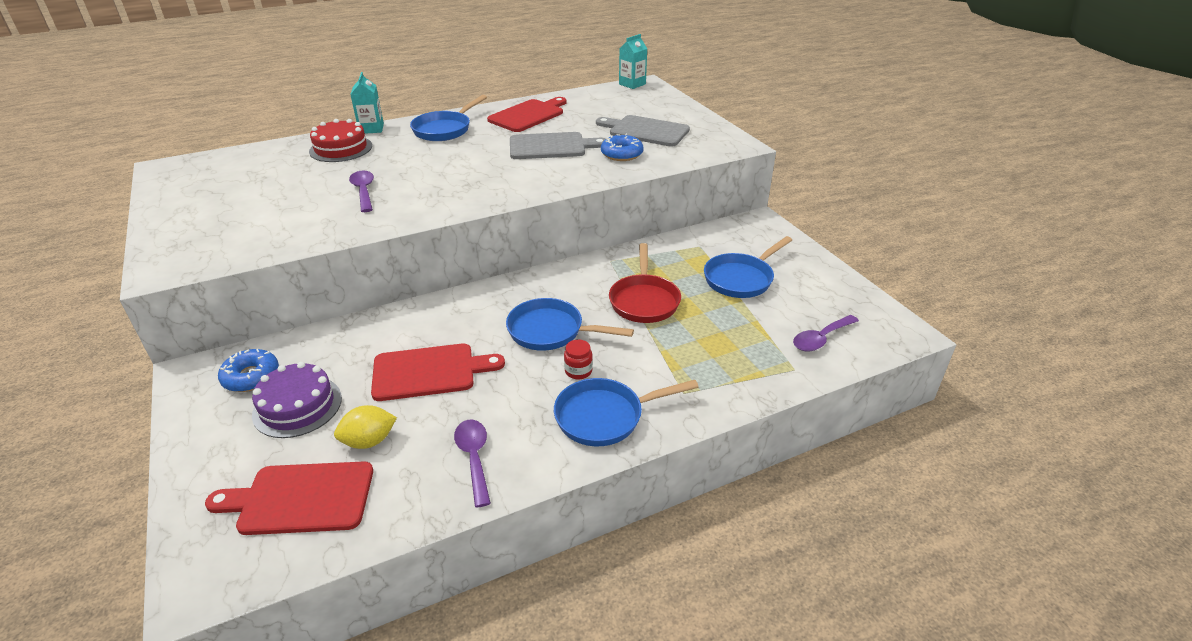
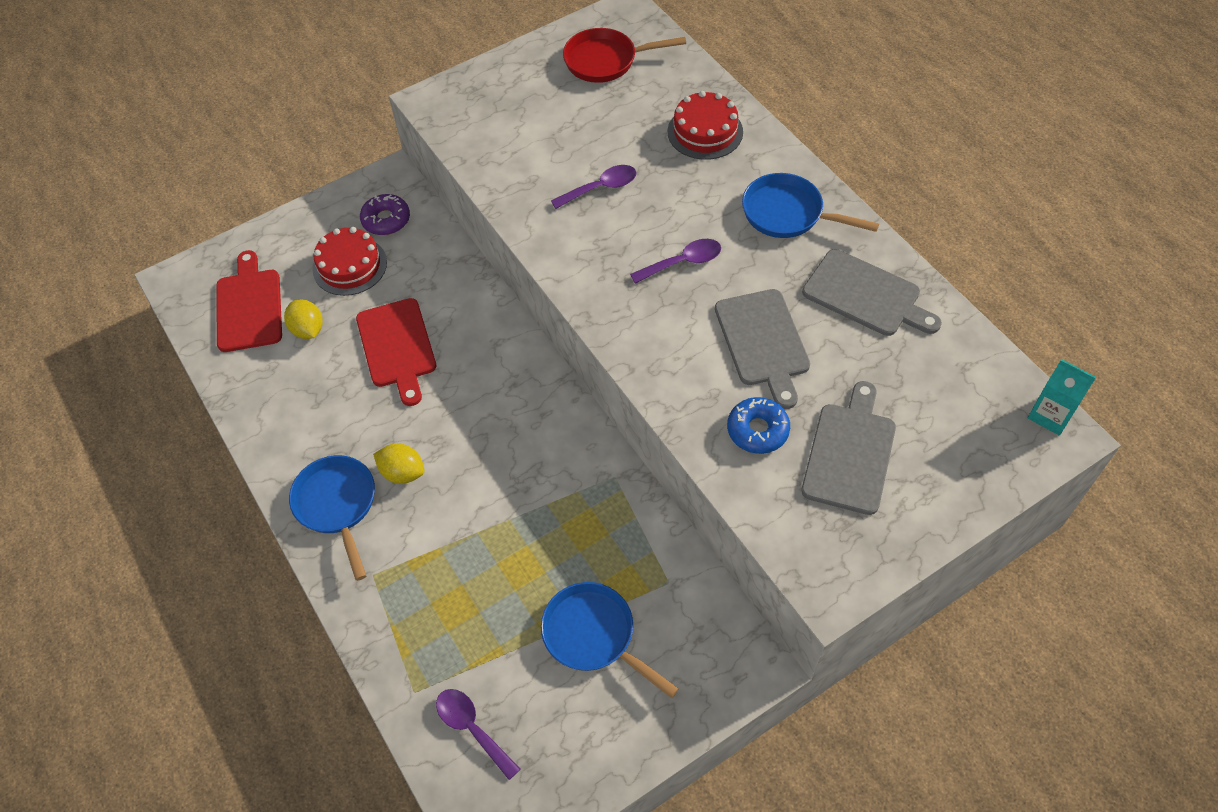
camera: 85 degrees right, 20 degrees up
blue donut [218,349,279,392] -> purple donut [360,194,410,235]
purple cake [252,362,342,438] -> red cake [313,227,387,296]
turquoise carton [350,72,384,134] -> none
purple spoon [454,420,491,507] -> purple spoon moved to [630,239,721,284]
red cutting board [487,97,567,132] -> grey cutting board [802,249,942,336]
blue pan [506,298,634,351] -> none
red jar [564,339,593,379] -> yellow lemon [373,444,425,484]
red pan [609,243,681,323] -> red pan moved to [563,28,686,83]

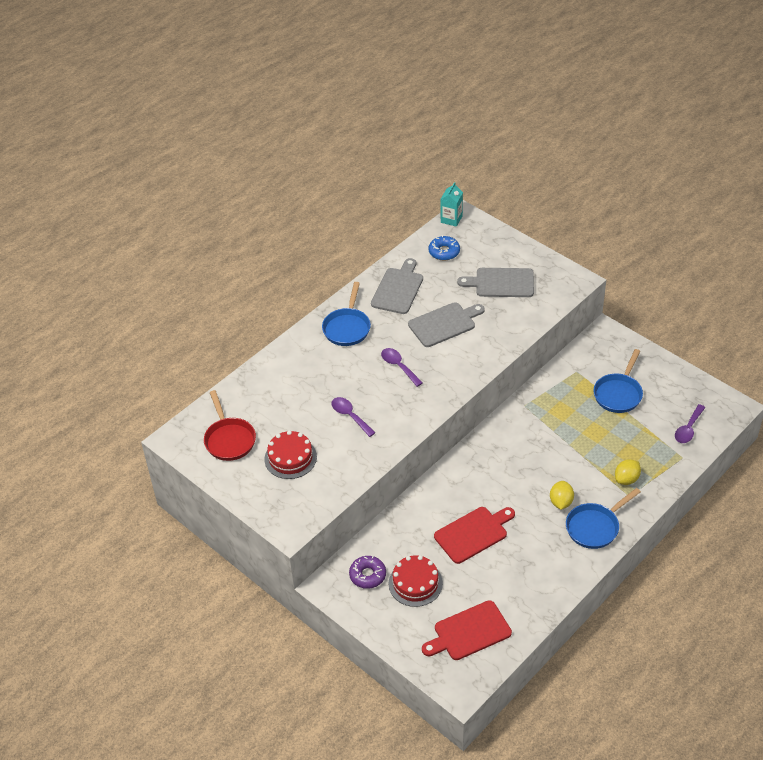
camera: 105 degrees left, 10 degrees down
yellow lemon [284,299,323,339] -> yellow lemon moved to [615,459,641,485]
red cake [668,91,743,160] -> red cake moved to [264,430,317,479]
blue donut [727,397,790,454] -> blue donut moved to [429,235,460,261]

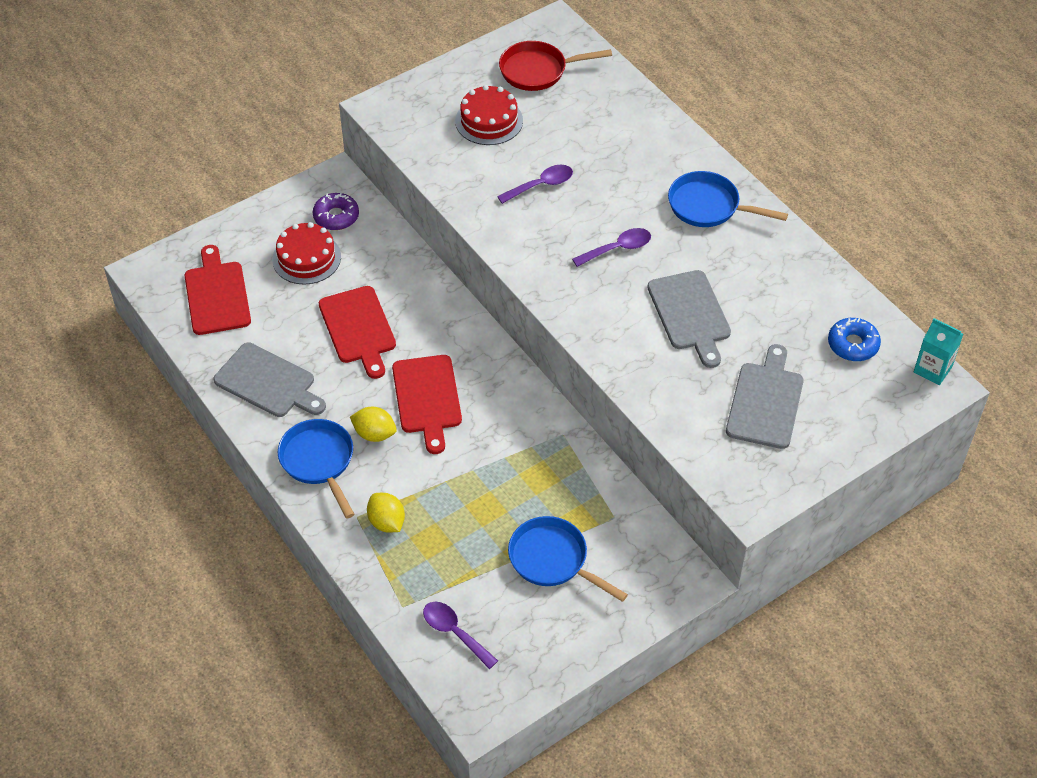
camera: 100 degrees right, 5 degrees up
grey cutting board [371,258,423,314] -> grey cutting board moved to [213,343,326,417]
none -> red cutting board [392,355,462,454]

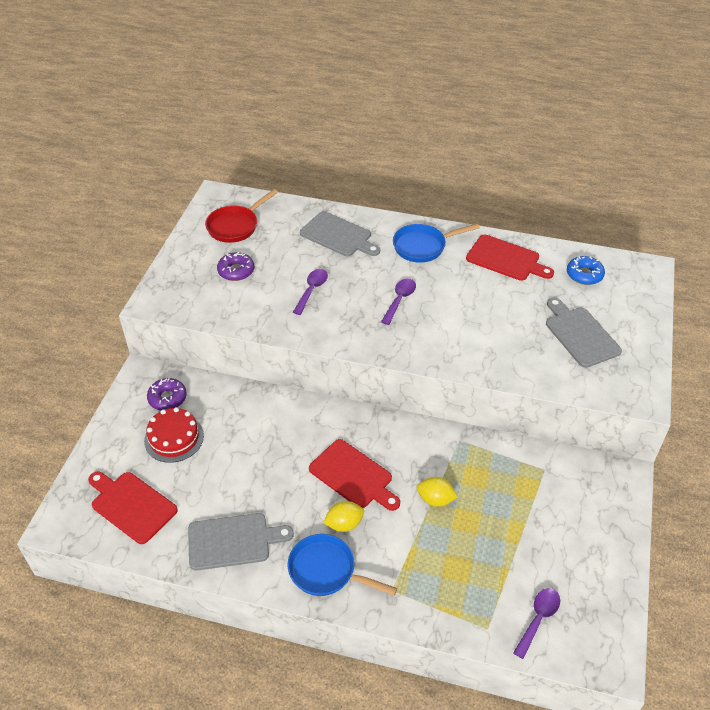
camera: 40 degrees left, 5 degrees down
red cutting board [319,286,396,379] -> red cutting board moved to [466,235,554,281]
yellow lemon [367,493,405,532] -> yellow lemon moved to [417,477,458,507]
purple spoon [423,602,498,669] -> purple spoon turned 120 degrees clockwise [513,588,560,659]
red cake [455,85,523,145] -> purple donut [217,252,254,281]
blue pan [508,516,628,602] -> none
grey cutting board [647,270,731,368] -> grey cutting board moved to [300,211,380,256]
turquoise carton [914,318,963,385] -> none

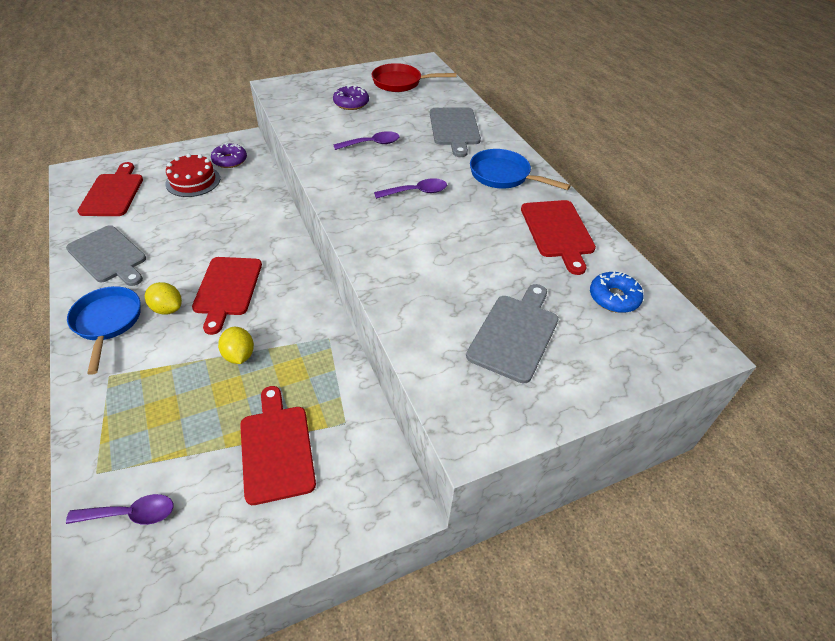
camera: 50 degrees right, 0 degrees up
none -> red cutting board [240,386,316,505]

